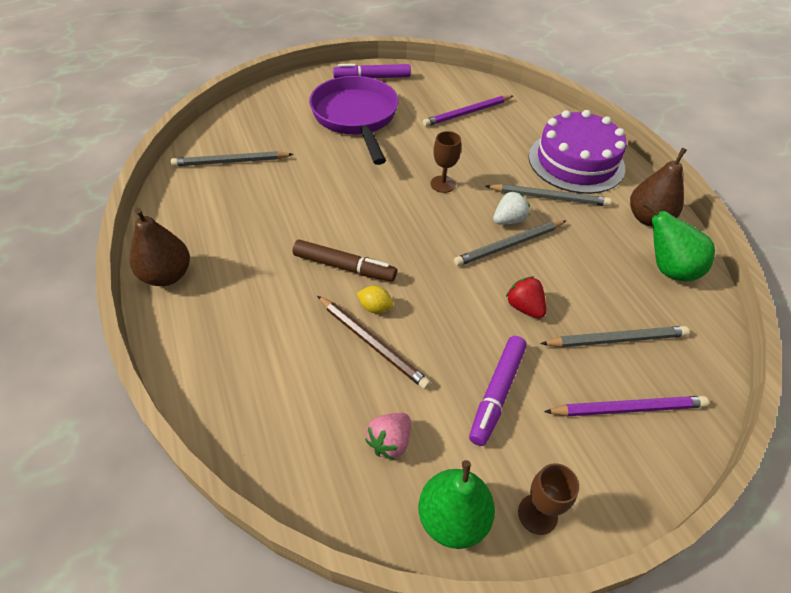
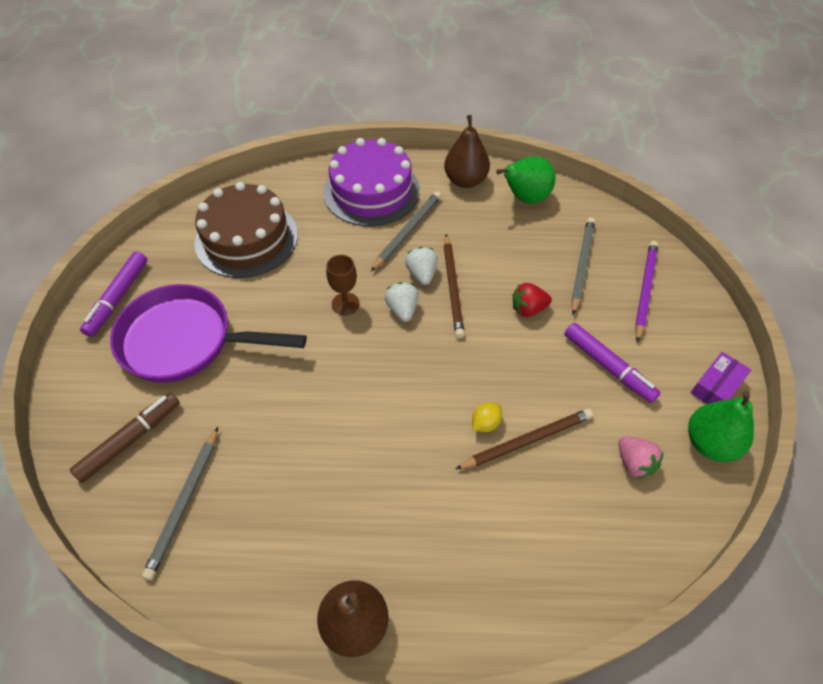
camera: 65 degrees left, 5 degrees up
brown marker [293,240,397,282] -> brown marker moved to [70,392,180,483]
purple pencil [423,95,513,127] -> brown cake [194,182,298,278]
grey pencil [454,220,566,266] -> brown pencil [444,234,465,338]
brown goblet [518,463,579,535] -> purple box [691,352,751,404]
none -> white strawberry [385,282,419,322]

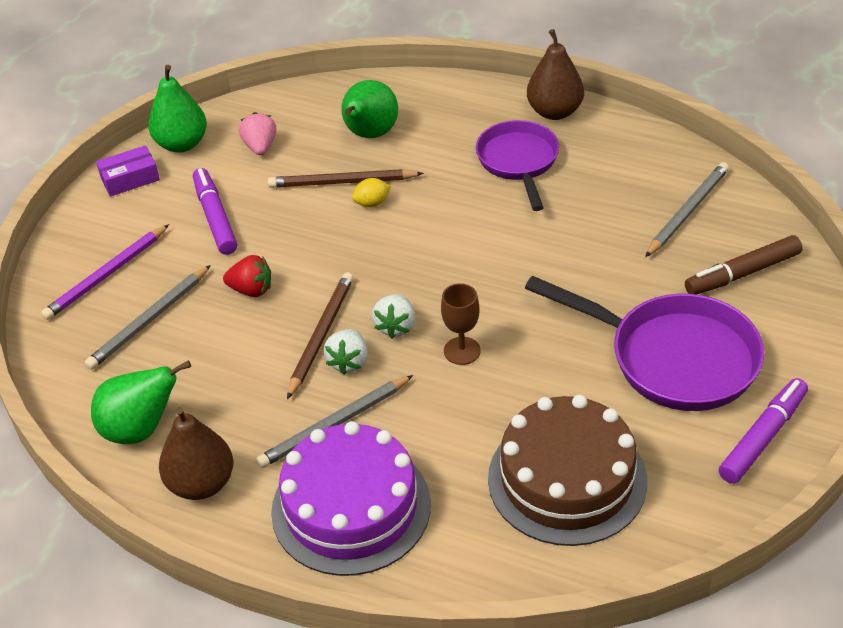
camera: 155 degrees left, 10 degrees down
none -> green pear [341,80,398,138]
none -> purple pan [476,120,559,211]

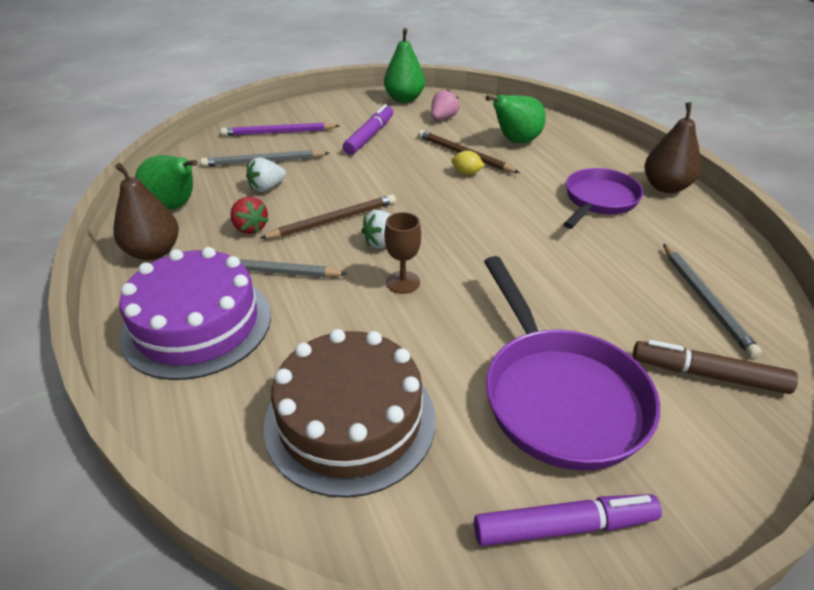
camera: 40 degrees right, 5 degrees down
purple box [96,145,160,197] -> none
red strawberry [223,255,271,297] -> red strawberry moved to [230,196,269,234]
white strawberry [323,329,368,375] -> white strawberry moved to [246,157,286,192]
grey pencil [645,162,729,257] -> grey pencil turned 90 degrees clockwise [663,244,762,358]

